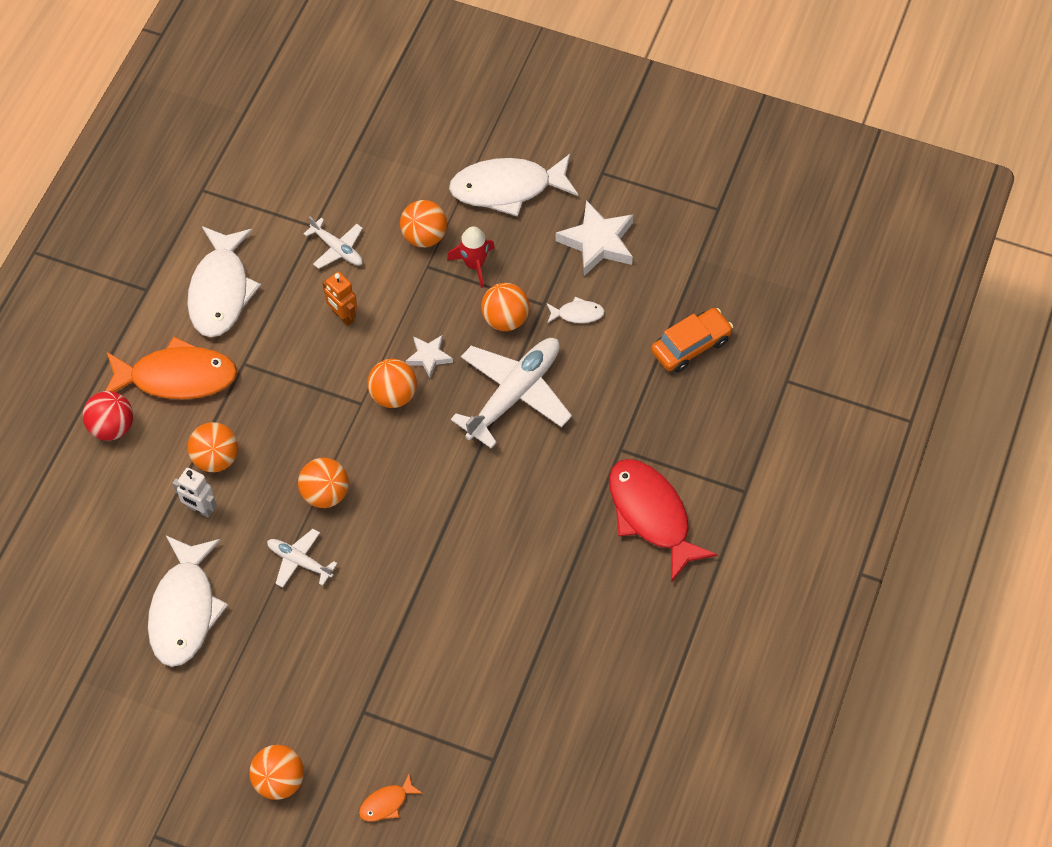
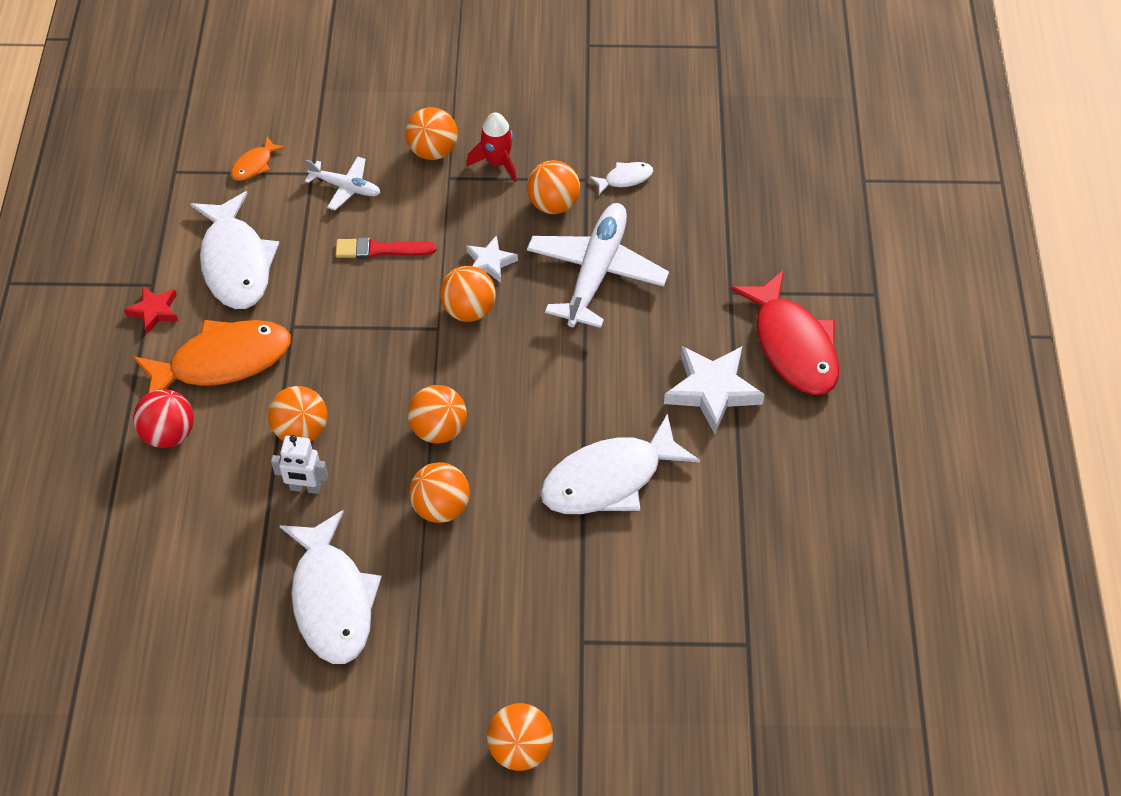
camera: 20 degrees left, 5 degrees down
white plane [267,529,338,588] -> orange ball [409,462,470,523]
orange robot [323,271,357,326] -> red brush [335,237,436,259]
orange fish [359,774,423,822] -> orange fish moved to [231,137,285,181]
white fish [449,154,578,217] -> white fish moved to [540,413,700,514]
white star [555,200,634,276] -> white star moved to [664,346,765,434]
red fish [609,459,718,581] -> red fish turned 150 degrees counterclockwise [730,270,839,395]
orange car [651,308,733,373] -> none
none -> red star [124,286,179,334]

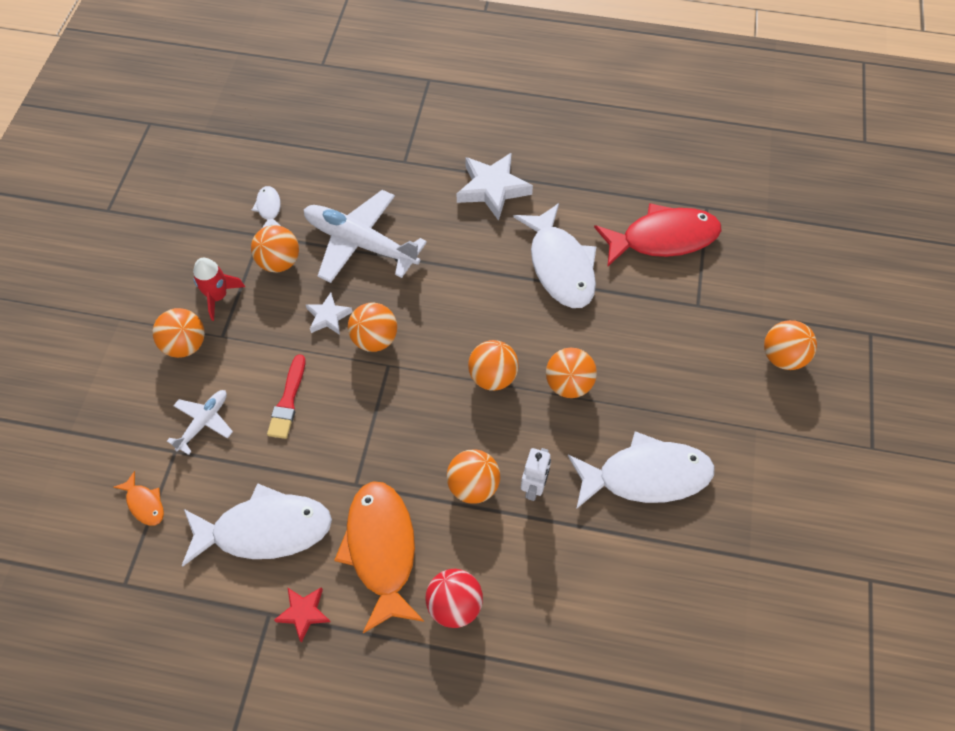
camera: 80 degrees left, 5 degrees up
red fish [730,270,839,395] -> red fish moved to [594,203,722,267]

